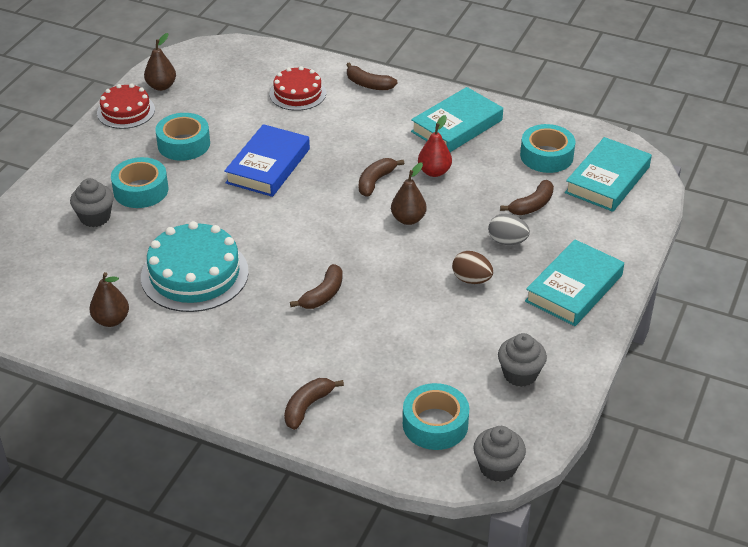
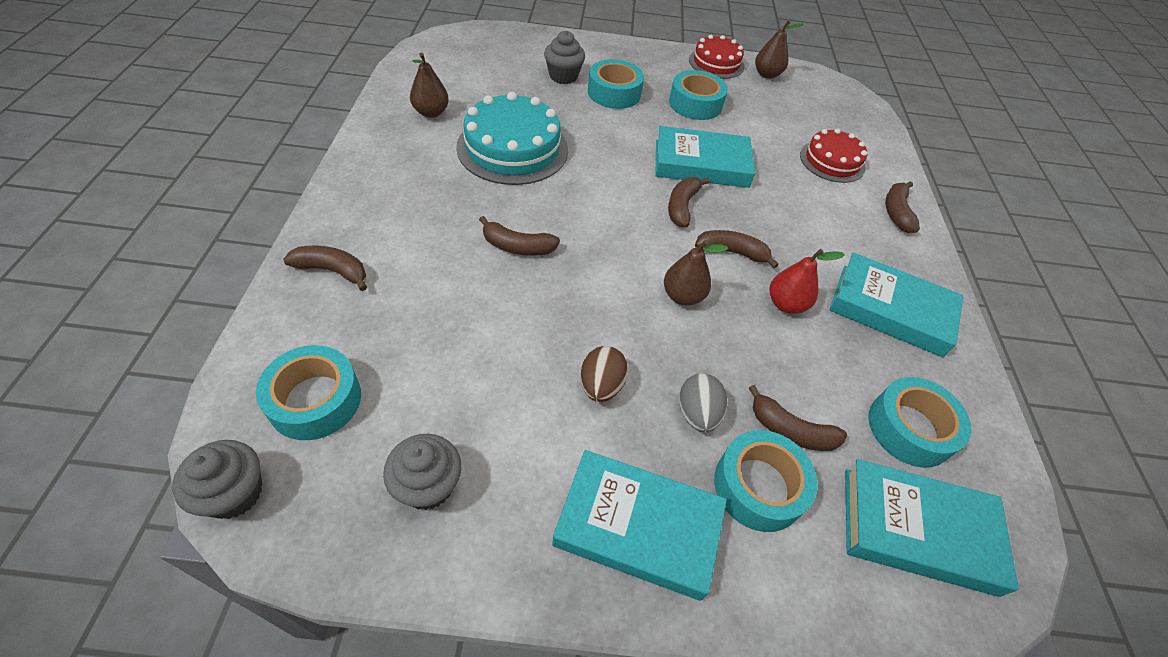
camera: 65 degrees right, 10 degrees up
blue book [224,124,310,197] -> turquoise book [655,126,755,188]
none -> brown banana [668,177,709,227]
none -> turquoise tape [714,430,818,532]

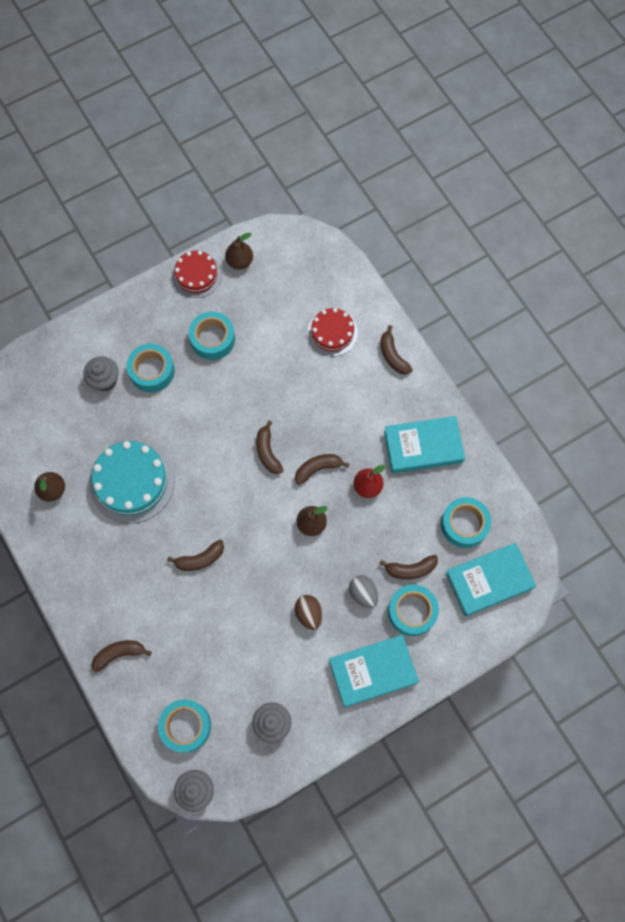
camera: 30 degrees left, 20 degrees up
turquoise book [655,126,755,188] -> none

